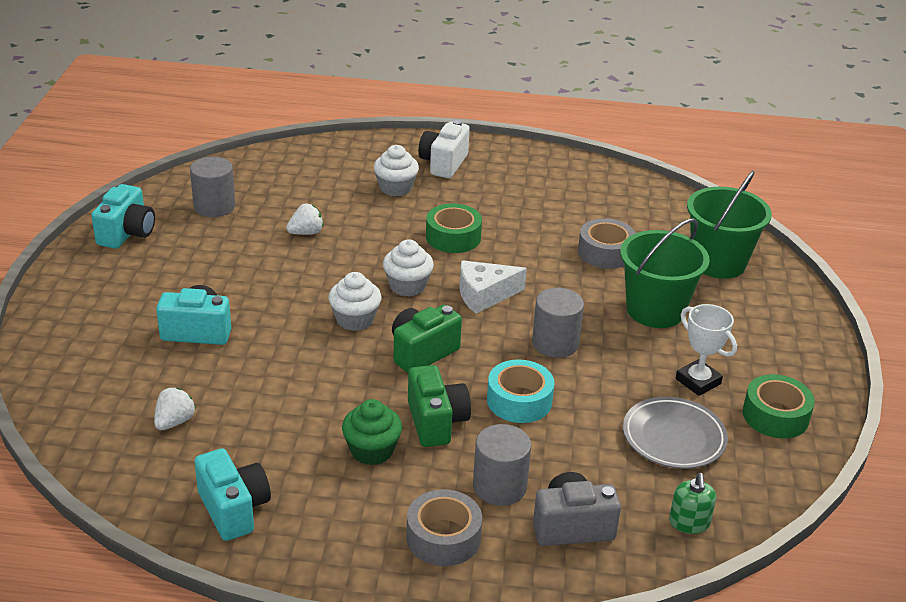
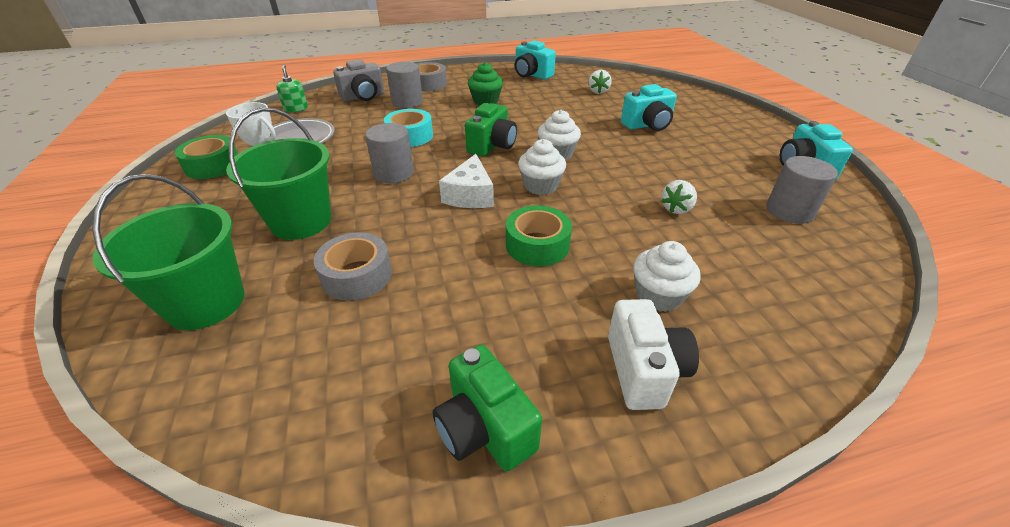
camera: 160 degrees right, 5 degrees up
green camera [408,365,471,447] -> green camera moved to [432,345,542,471]
white cheese [459,260,527,314] -> white cheese turned 135 degrees clockwise [439,154,494,208]

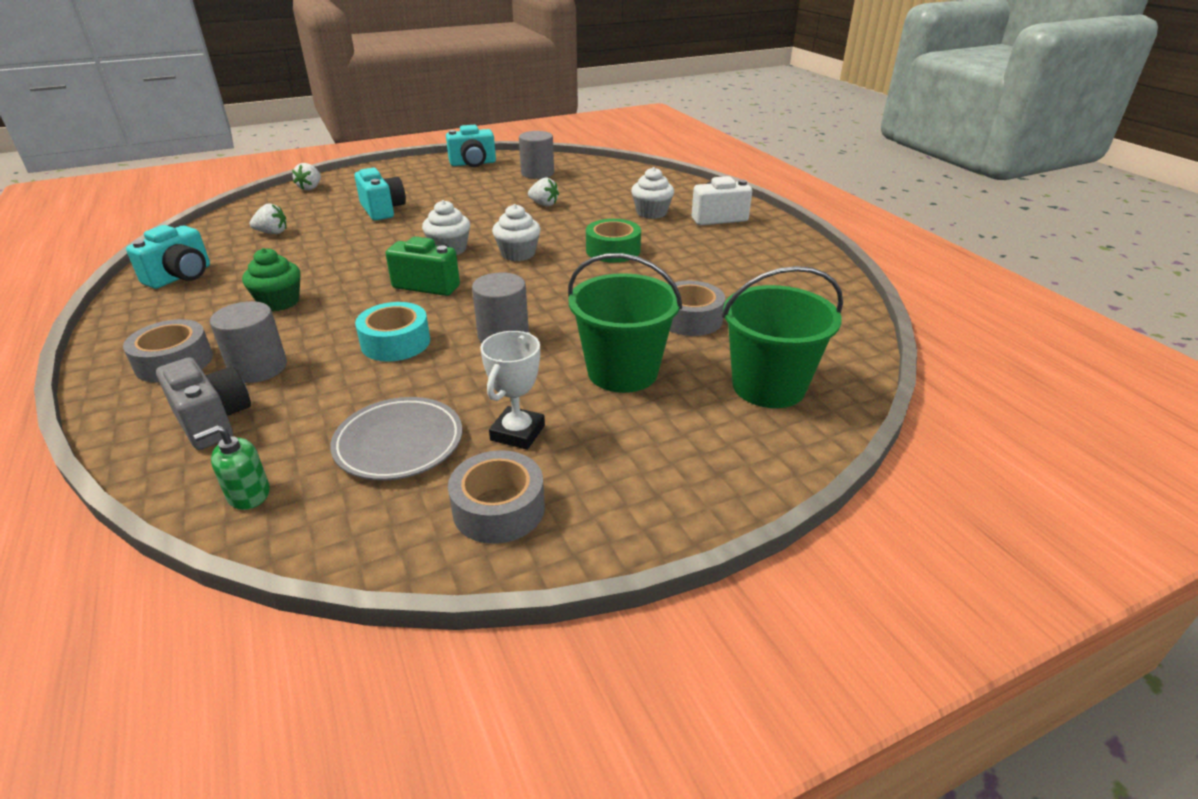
camera: 100 degrees left, 5 degrees down
green tape [175,135,238,179] -> grey tape [448,450,545,544]
green camera [432,345,542,471] -> none
white cheese [439,154,494,208] -> none
none -> white strawberry [292,163,321,191]

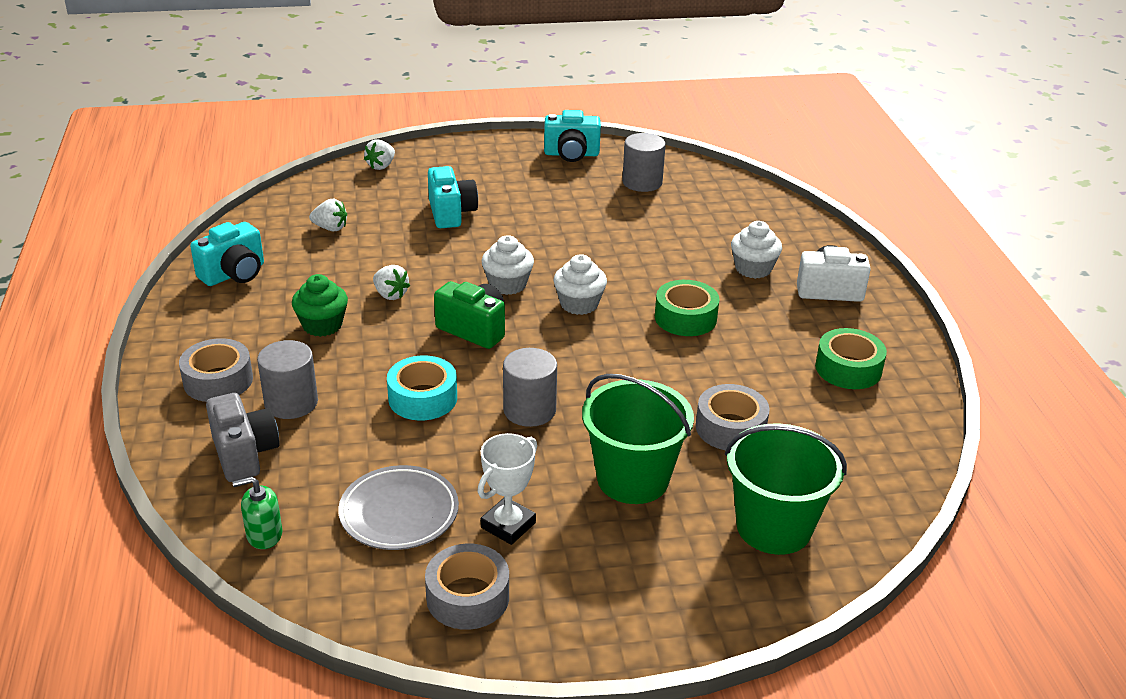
camera: 15 degrees right, 0 degrees up
white strawberry [528,177,559,206] -> white strawberry moved to [373,265,410,300]
none -> green tape [815,328,887,389]

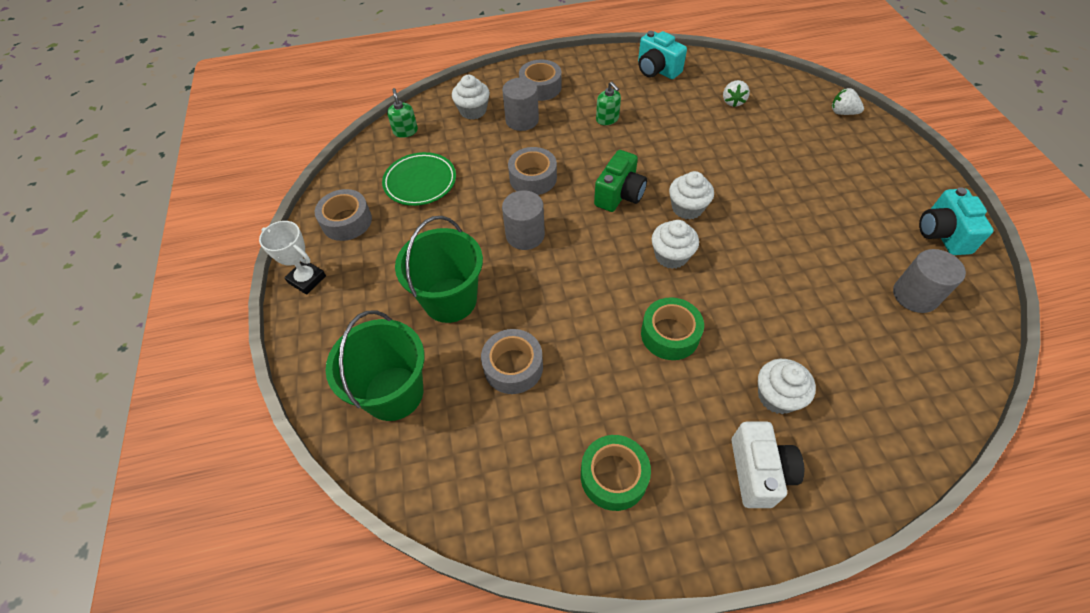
camera: 90 degrees right, 20 degrees up
grey camera [206,393,280,482] -> white cupcake [452,75,490,119]
green cupcake [292,274,348,337] -> green soap dispenser [596,82,621,125]
grey plate [338,465,459,550] -> green plate [382,152,456,206]
white strawberry [373,265,410,300] -> none
turquoise tape [387,355,457,420] -> grey tape [508,147,557,195]
turquoise camera [428,166,478,228] -> none
white trophy [477,433,537,545] -> white trophy moved to [259,221,326,295]

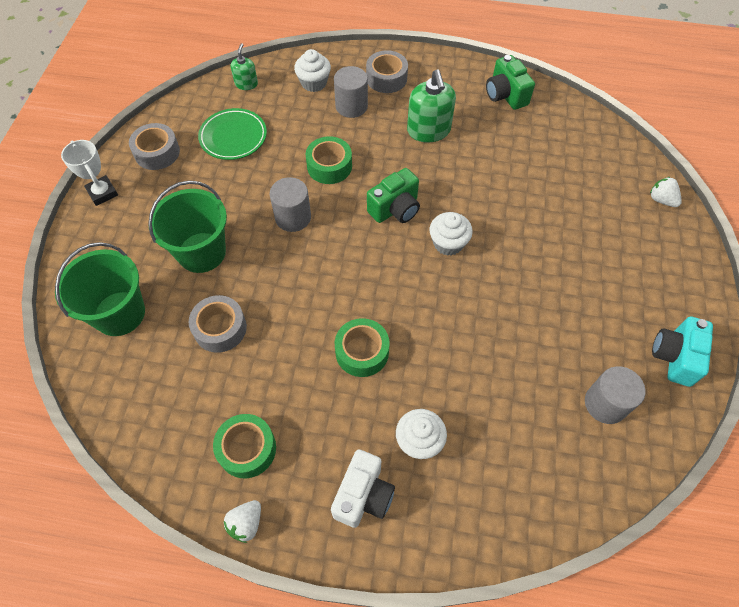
camera: 20 degrees right, 5 degrees up
grey tape [508,147,557,195] -> green tape [306,136,352,184]
green soap dispenser [596,82,621,125] -> green soap dispenser [407,69,456,143], size x1.81
turquoise camera [638,31,687,79] -> green camera [486,55,535,110]
white cupcake [652,220,699,269] -> none
white strawberry [723,80,750,107] -> white strawberry moved to [224,500,261,543]

